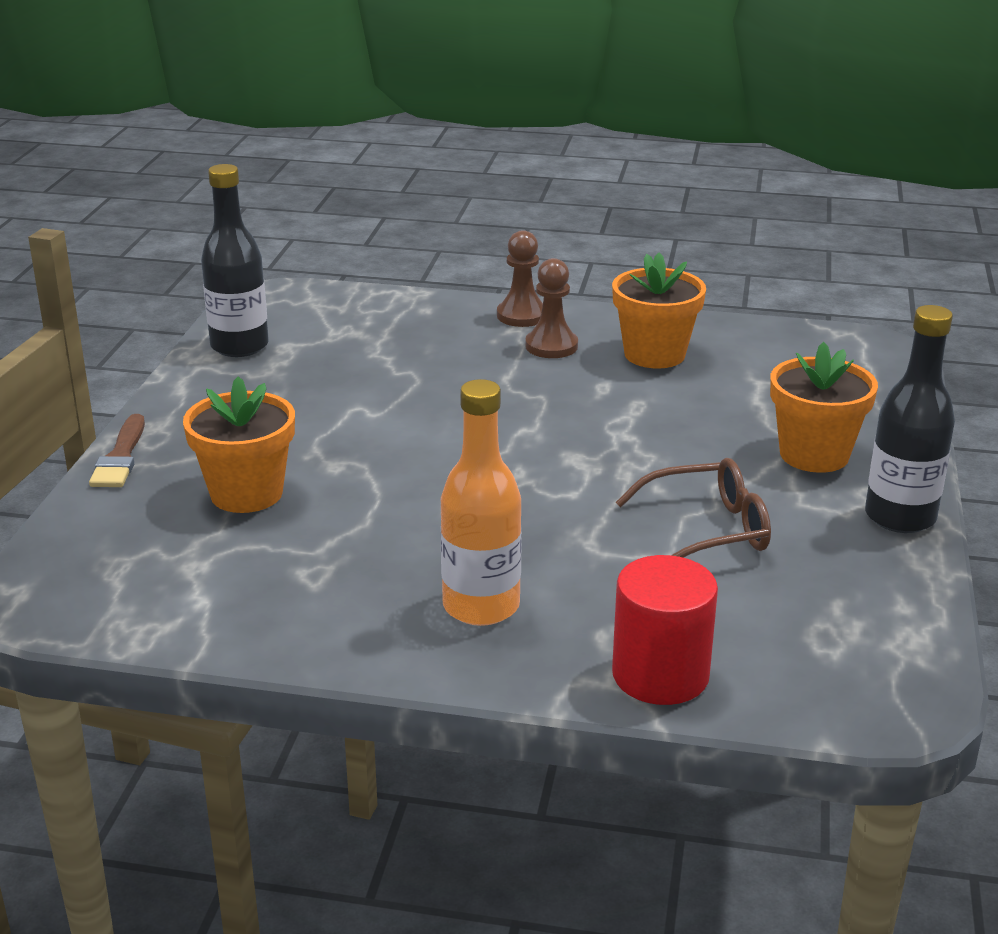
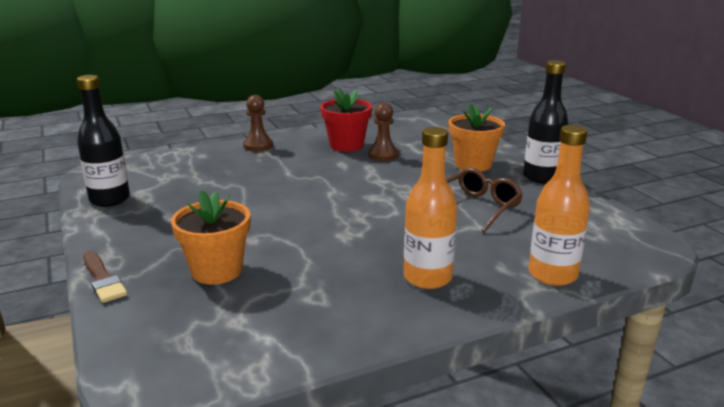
camera: 35 degrees left, 5 degrees down
brown pawn [525,258,578,358] -> brown pawn moved to [368,103,399,161]
orange flower pot [612,253,706,369] -> red flower pot [320,89,372,152]
red cylinder [612,555,718,705] -> orange bottle [529,125,590,286]

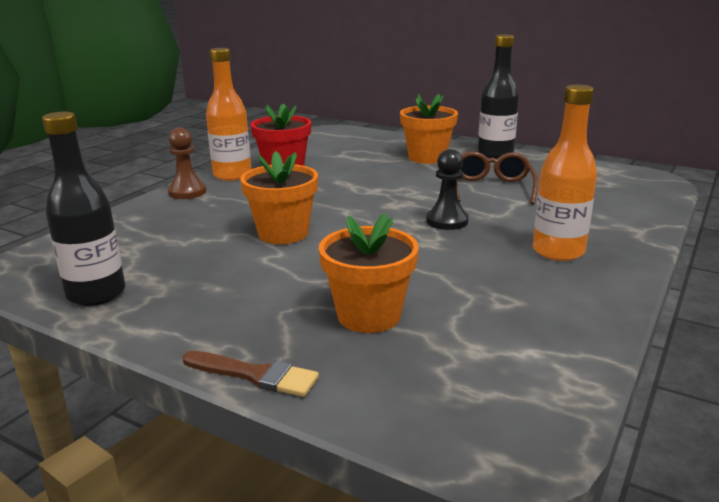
camera: 35 degrees left, 0 degrees up
brown pawn [368,103,399,161] -> none
orange bottle [529,125,590,286] -> orange bottle moved to [206,48,251,181]
none -> orange flower pot [240,151,318,244]
none -> black pawn [426,149,469,230]

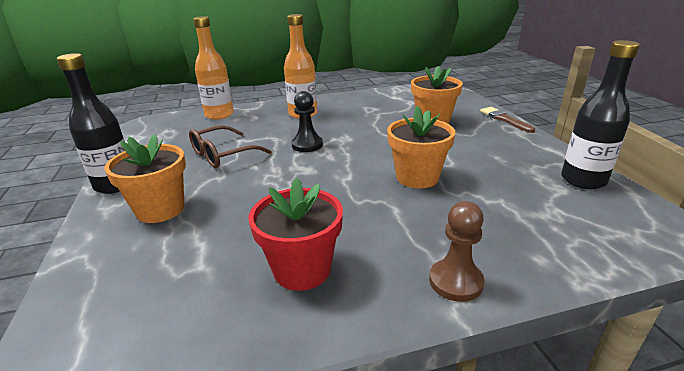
camera: 135 degrees left, 5 degrees up
orange bottle [206,48,251,181] -> orange bottle moved to [193,16,234,120]

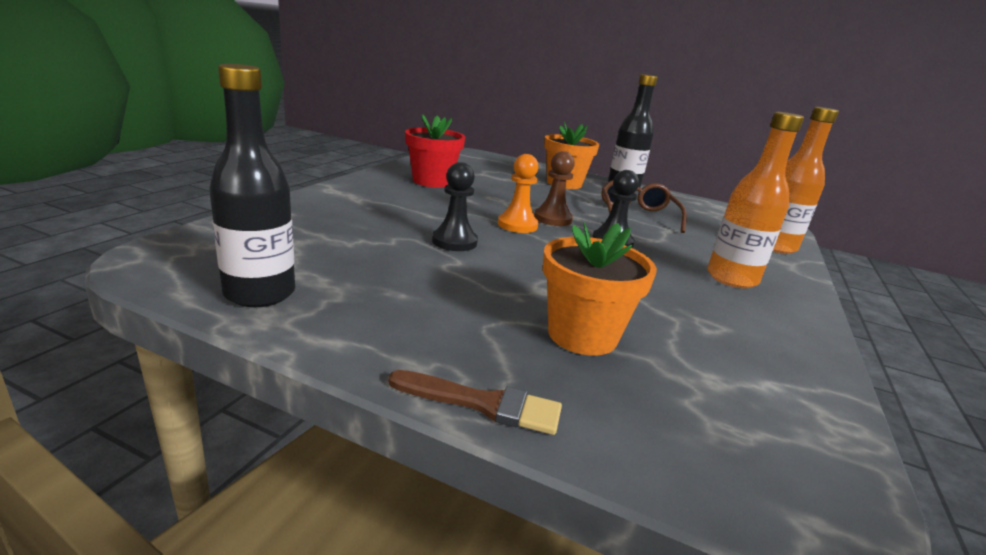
camera: 125 degrees right, 5 degrees down
orange flower pot [387,106,455,188] -> black pawn [432,162,478,251]
brown pawn [429,201,485,302] -> brown pawn moved to [534,151,575,226]
none -> orange pawn [498,154,539,233]

